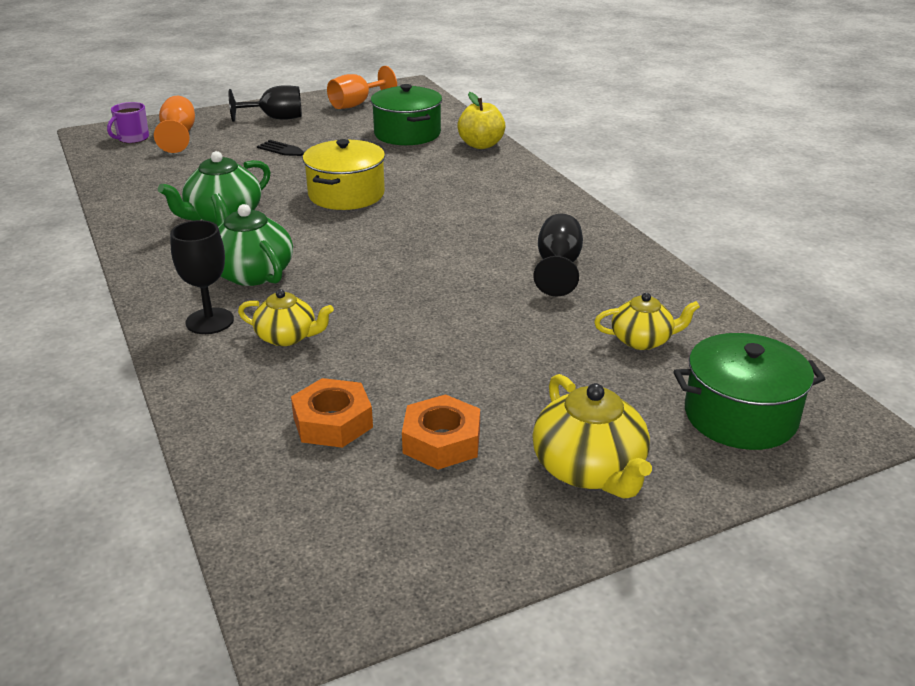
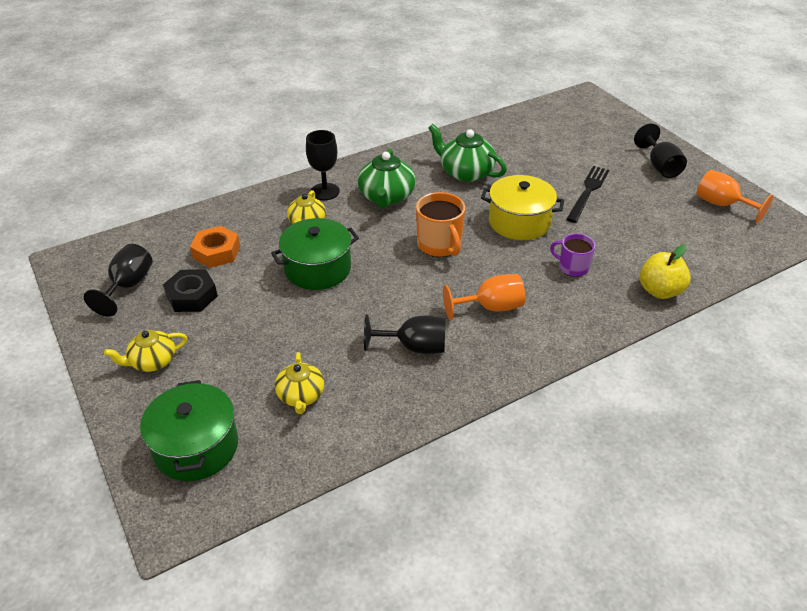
camera: 85 degrees right, 10 degrees up
purple mug [107,102,149,143] -> purple mug moved to [550,233,595,277]
orange goblet [154,96,195,153] -> orange goblet moved to [443,274,525,320]
green teapot [211,193,293,286] -> green teapot turned 135 degrees clockwise [358,148,415,209]
green pot [371,84,442,145] -> green pot moved to [271,218,359,290]
orange nut [402,394,480,470] -> black nut [163,270,218,312]
yellow teapot [532,374,652,499] -> yellow teapot [104,330,187,372], size x0.65
none -> black goblet [84,244,153,317]
none -> orange mug [416,192,465,257]

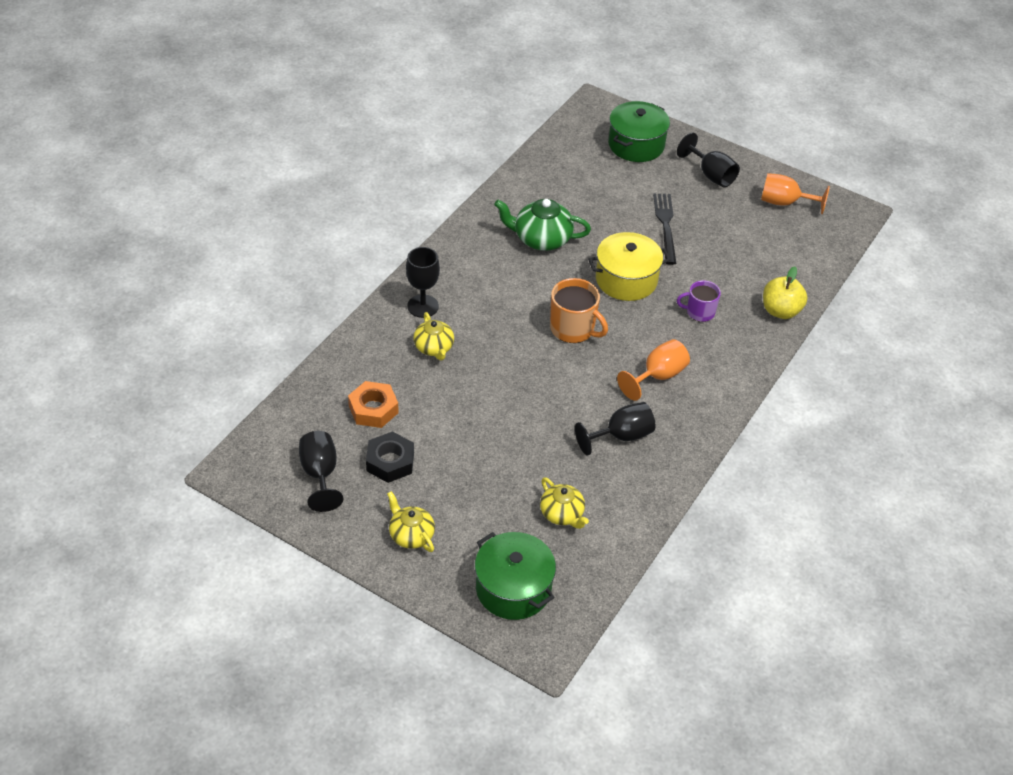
camera: 30 degrees left, 5 degrees up
yellow teapot [104,330,187,372] -> yellow teapot turned 105 degrees clockwise [387,491,435,552]
green pot [271,218,359,290] -> green pot moved to [608,101,670,162]
green teapot [358,148,415,209] -> none

